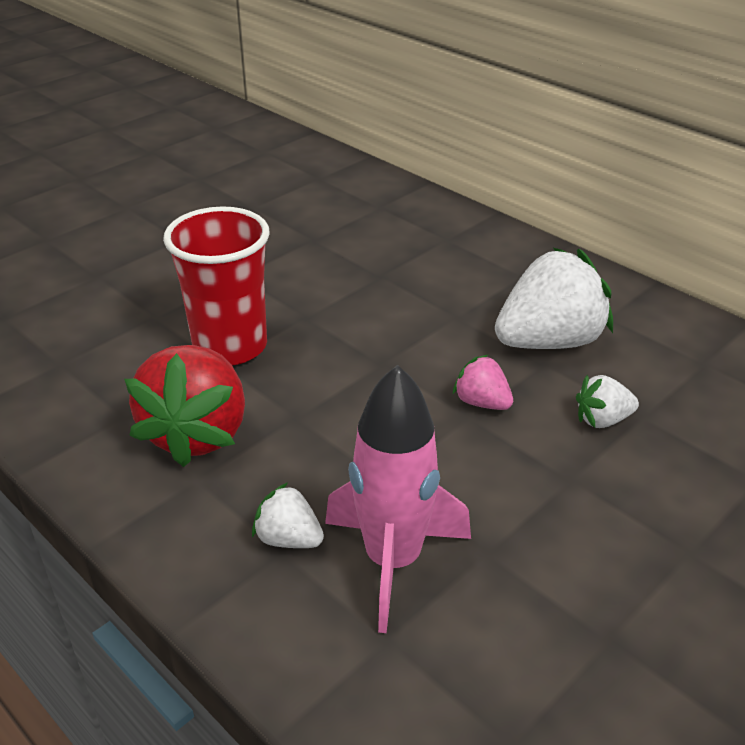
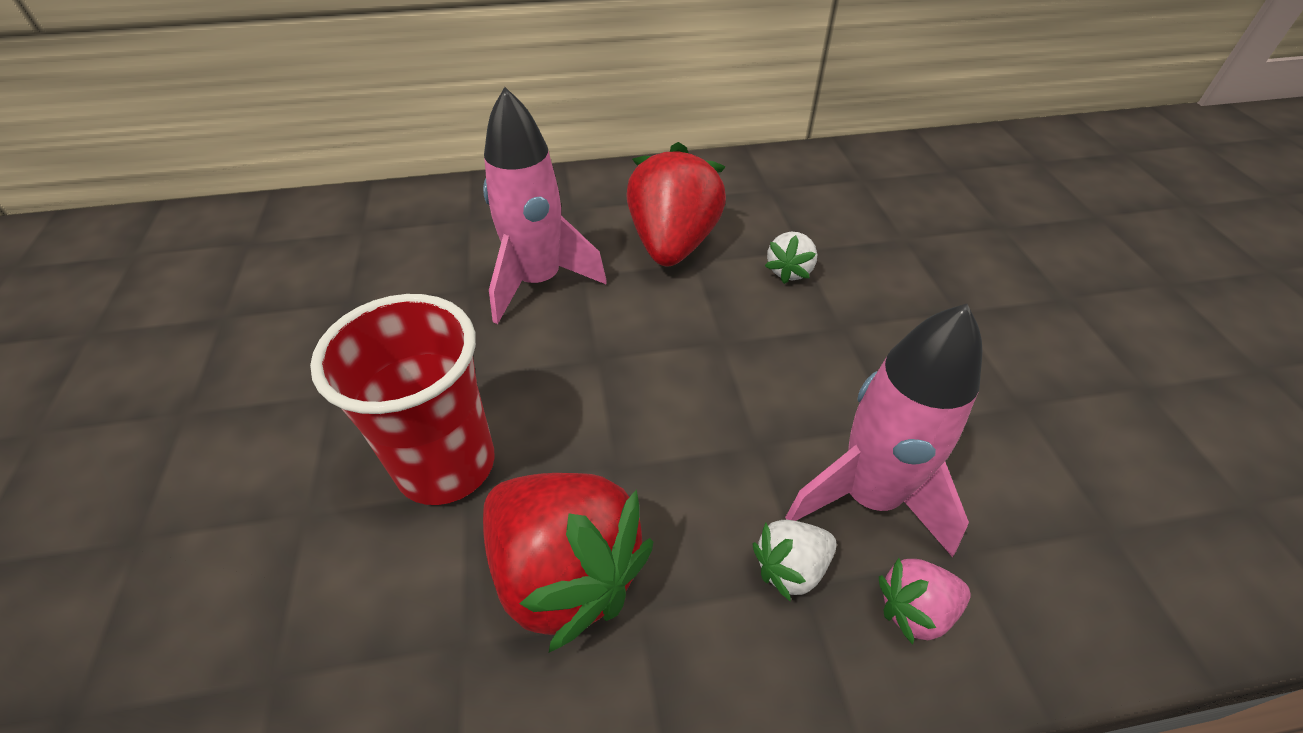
camera: 55 degrees left, 10 degrees up
pink strawberry [453,354,513,410] -> pink strawberry moved to [879,558,970,644]
white strawberry [495,248,613,349] -> red strawberry [626,142,726,266]
none -> pink rocket [483,87,607,324]

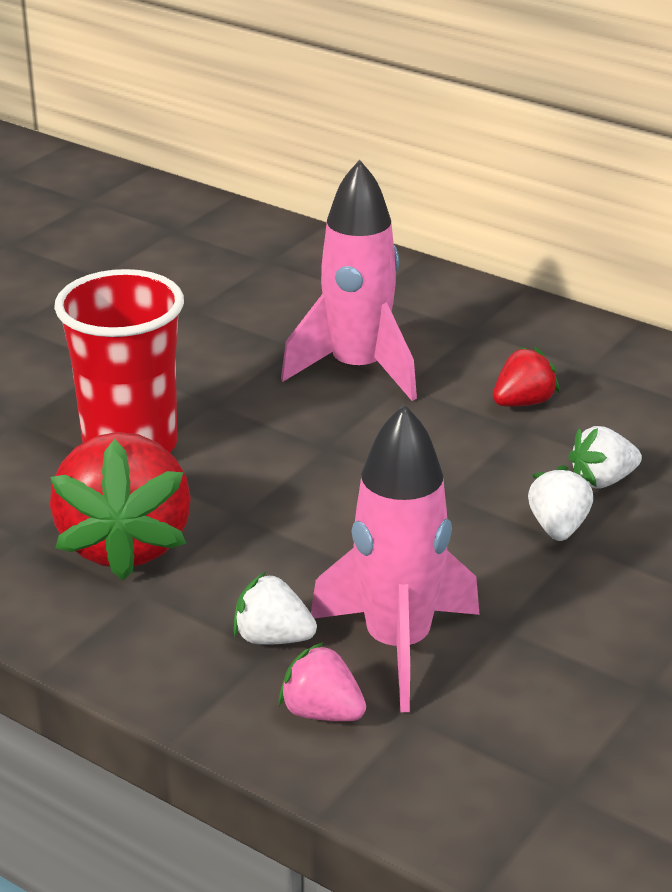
camera: 45 degrees right, 15 degrees down
red strawberry [626,142,726,266] -> red strawberry [493,347,560,406], size x0.48
none -> white strawberry [528,465,593,541]

